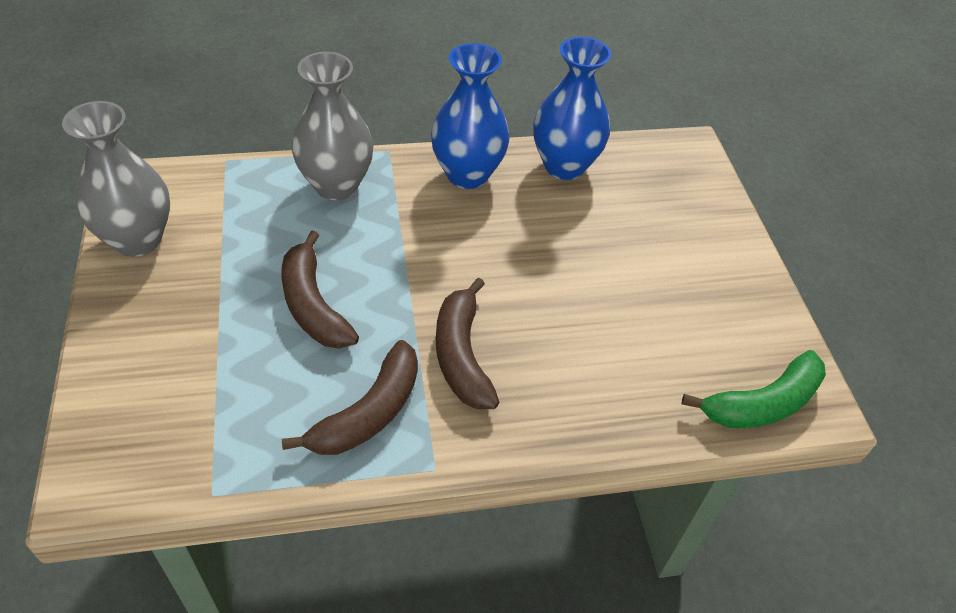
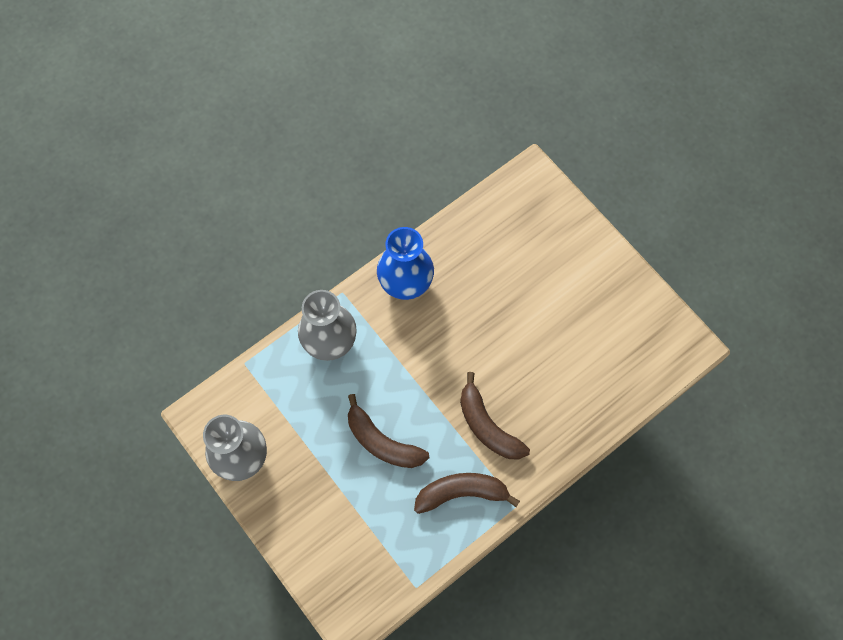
camera: 25 degrees left, 20 degrees up
brown banana [282,340,418,455] -> brown banana turned 105 degrees counterclockwise [414,473,520,514]
blue vase [533,37,611,180] -> none
green banana [682,350,826,428] -> none

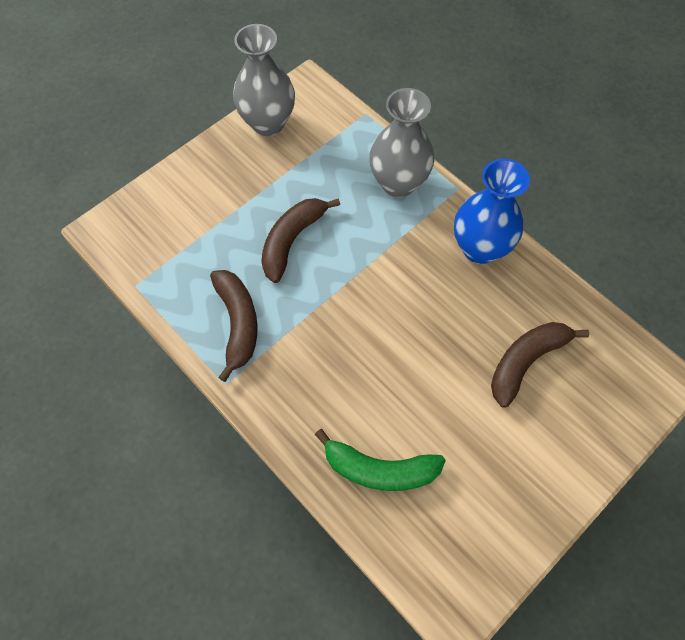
camera: 85 degrees right, 5 degrees down
brown banana [460,372,530,459] -> brown banana moved to [491,322,589,407]
none -> green banana [315,429,446,491]

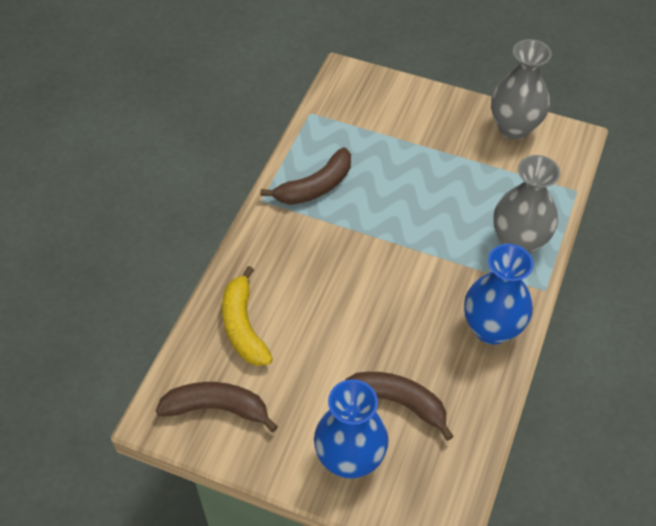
camera: 65 degrees right, 10 degrees down
brown banana [261,198,340,283] -> brown banana moved to [156,382,278,432]
green banana [315,429,446,491] -> yellow banana [222,266,273,366]
none -> blue vase [314,379,389,479]

